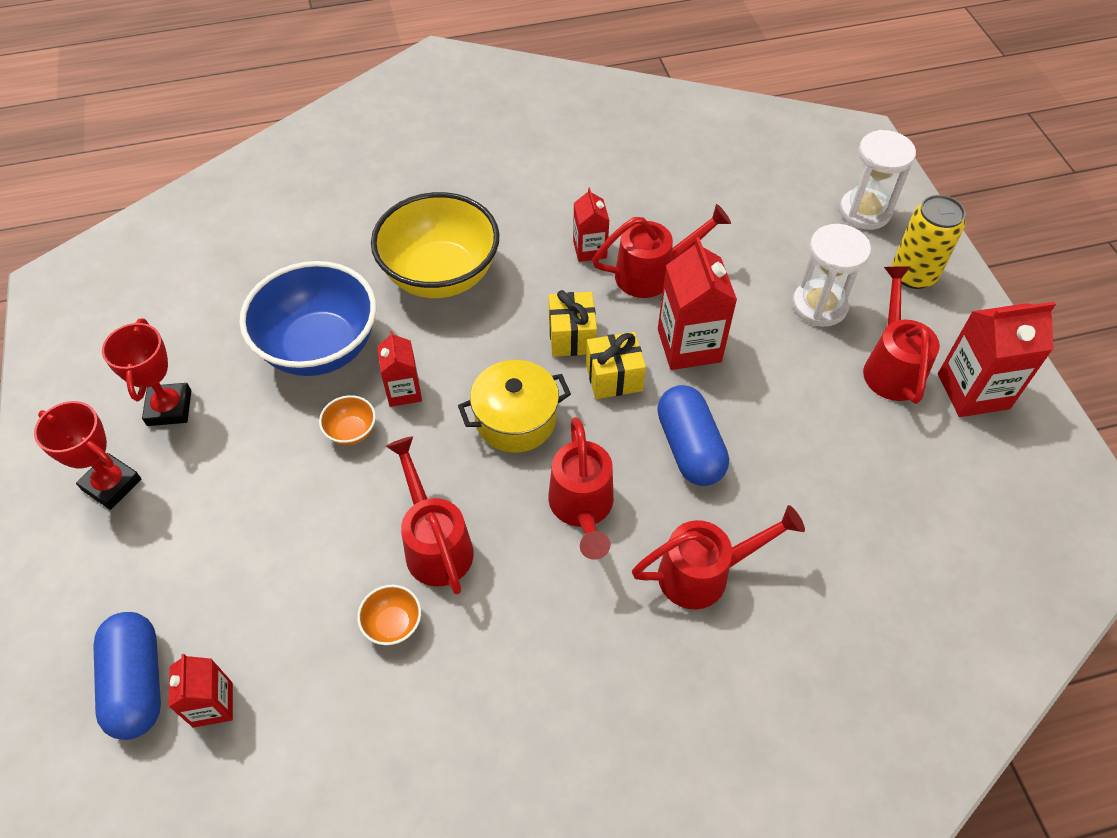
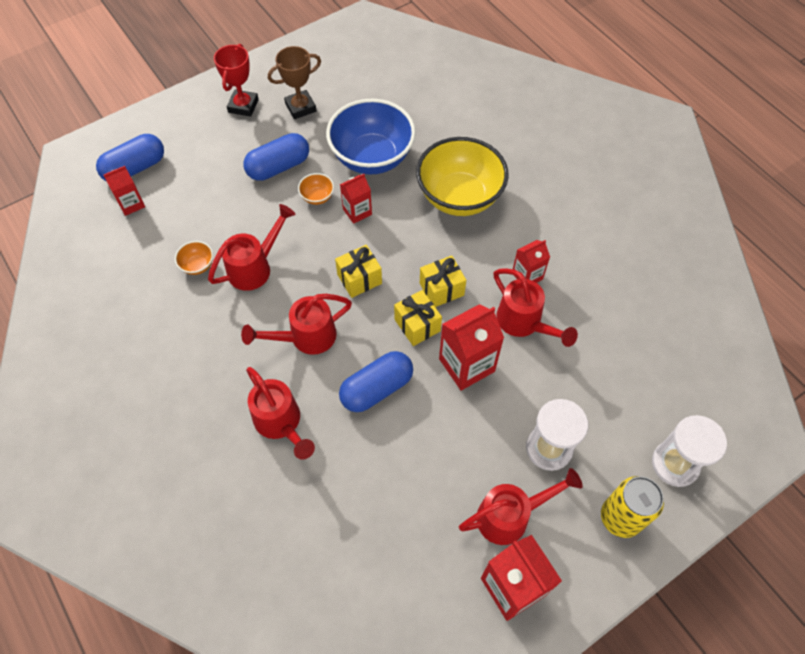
camera: 70 degrees right, 5 degrees up
red trophy [102,319,191,426] -> brown trophy [268,46,321,119]
yellow pot [458,360,571,453] -> yellow gift [335,245,382,298]
none -> blue capsule [243,133,309,181]

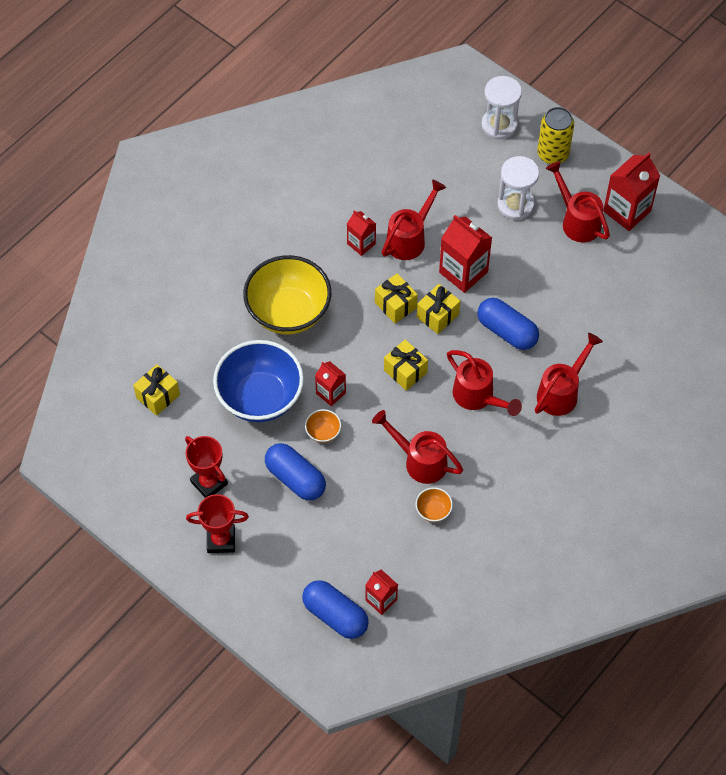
camera: 105 degrees left, 0 degrees up
brown trophy [268,46,321,119] -> red trophy [185,436,228,498]
none -> yellow gift [133,364,180,416]

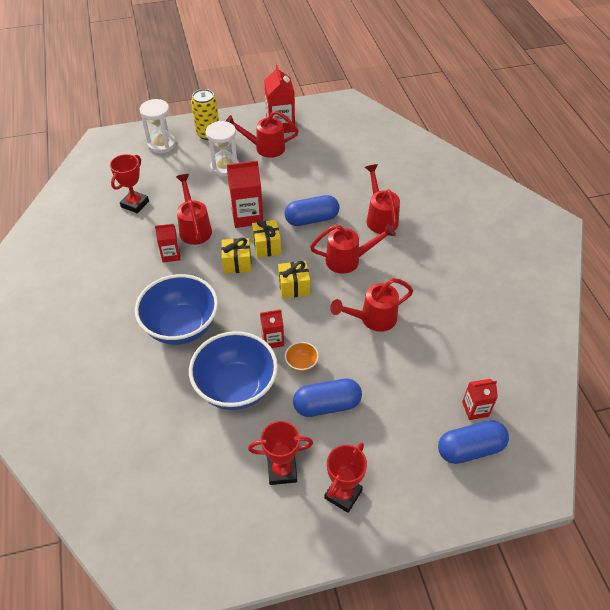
camera: 55 degrees left, 10 degrees down
yellow gift [133,364,180,416] -> none
yellow bowl [243,255,331,334] -> blue bowl [135,274,218,345]
orange bowl [415,487,453,522] -> none
none -> red trophy [110,154,149,213]

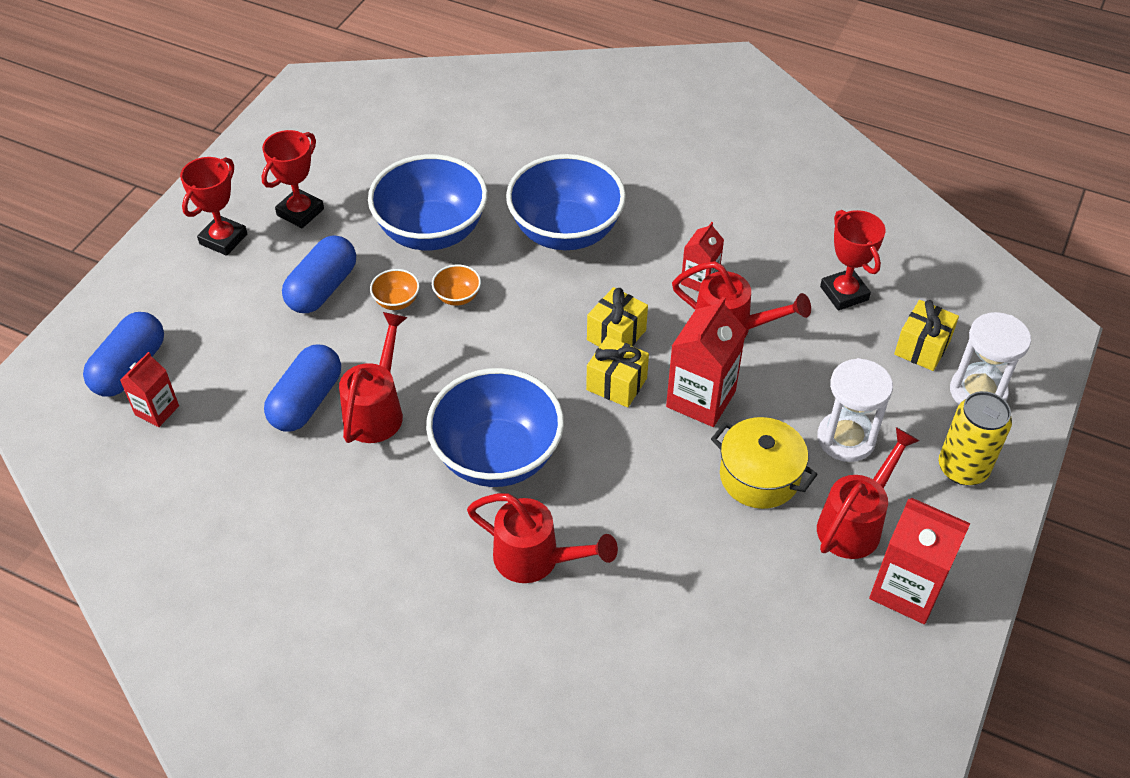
camera: 130 degrees right, 0 degrees up
red carton [260,310,284,348] -> orange bowl [432,265,481,306]
yellow gift [278,261,310,299] -> yellow gift moved to [894,300,959,371]
blue capsule [284,195,340,226] -> blue capsule moved to [264,345,341,432]
red watering can [310,224,396,274] -> blue bowl [426,368,564,487]
red trophy [324,443,367,513] -> red trophy turned 45 degrees clockwise [180,157,247,256]
none -> yellow pot [711,417,818,509]

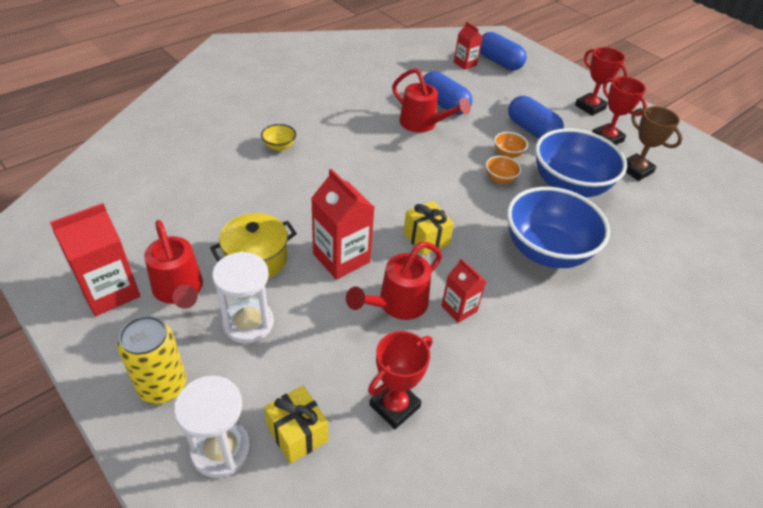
camera: 110 degrees right, 5 degrees down
blue bowl [426,368,564,487] -> none
red watering can [467,493,618,583] -> yellow bowl [261,124,296,151]
yellow gift [586,336,649,407] -> none
red trophy [820,210,886,310] -> red trophy turned 45 degrees counterclockwise [368,331,432,429]
none -> brown trophy [626,106,683,181]

